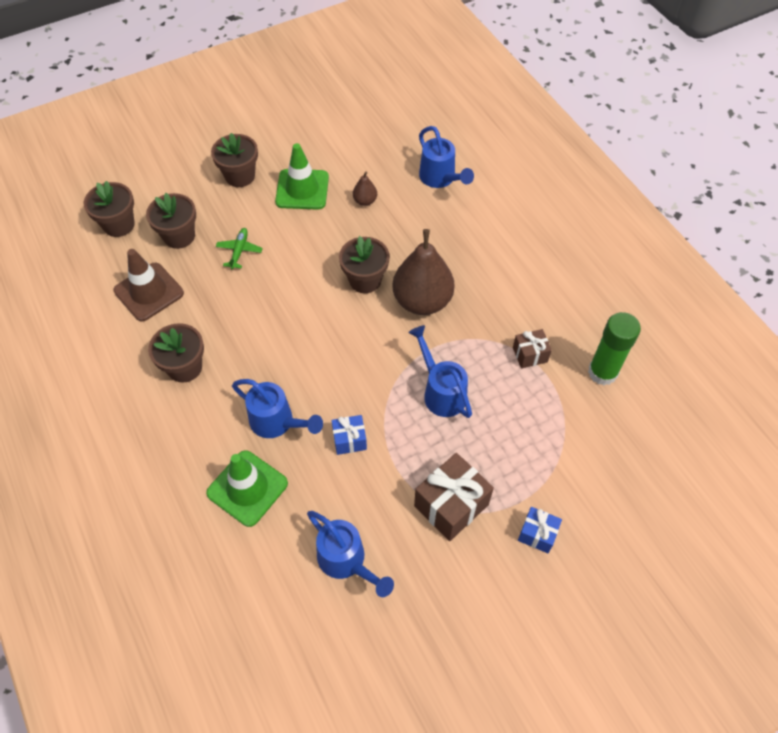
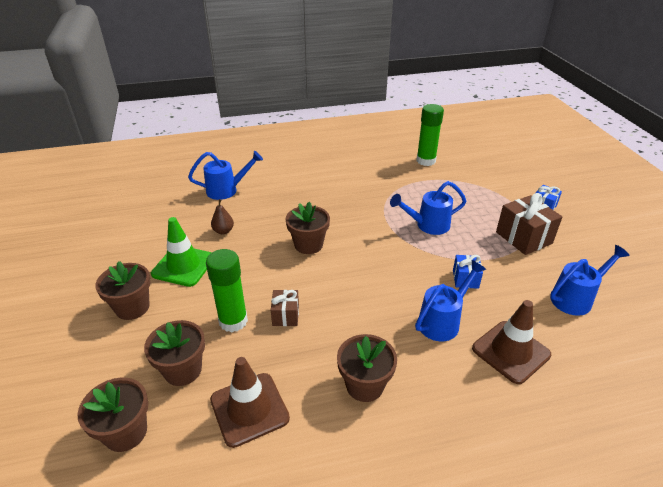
camera: 75 degrees left, 20 degrees down
green traffic cone [206,450,288,527] -> brown traffic cone [472,300,551,384]
green plane [216,228,263,270] -> green glue stick [206,249,248,332]
brown pear [393,229,455,315] -> none
brown gift [513,329,552,368] -> brown gift moved to [271,290,299,326]

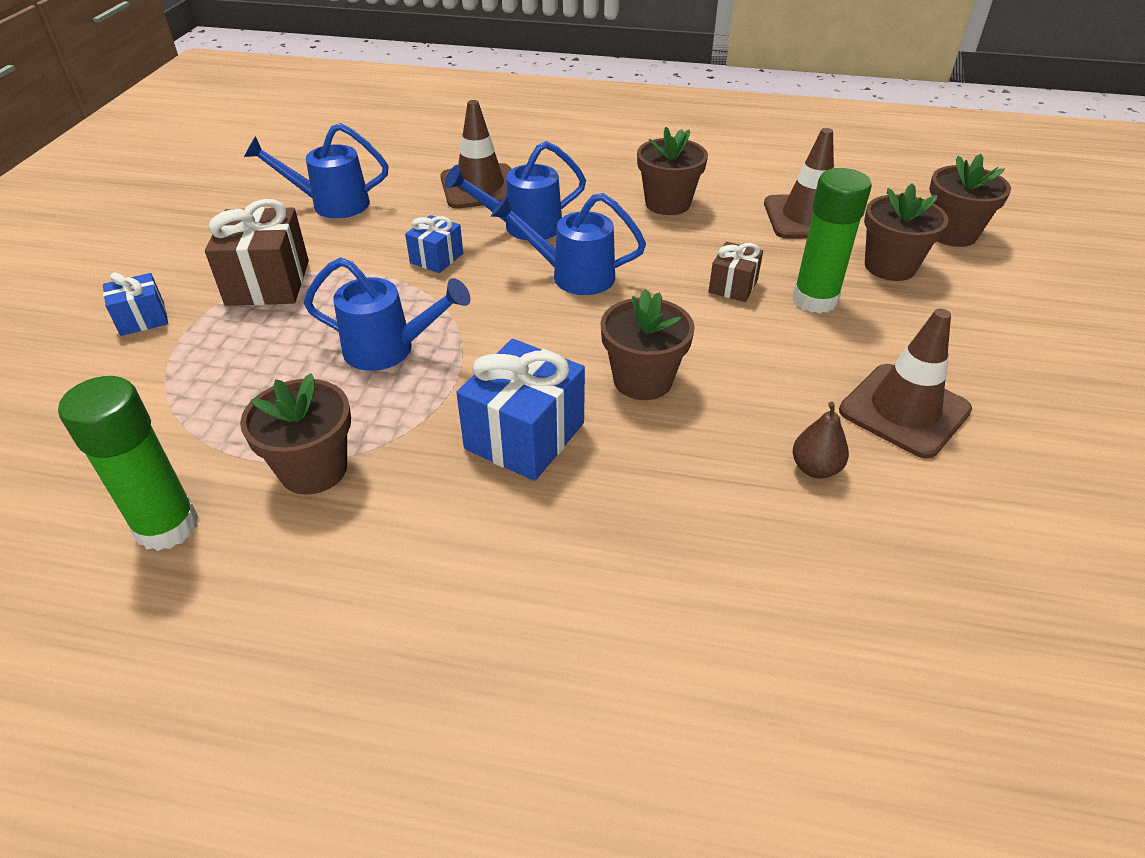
camera: 155 degrees left, 5 degrees up
brown flower pot [95,261,151,320] -> brown flower pot moved to [240,373,351,495]
green traffic cone [151,217,212,287] -> brown traffic cone [839,309,972,459]
blue watering can [188,151,263,200] -> blue watering can moved to [491,193,646,295]
none -> blue gift [456,339,585,481]

